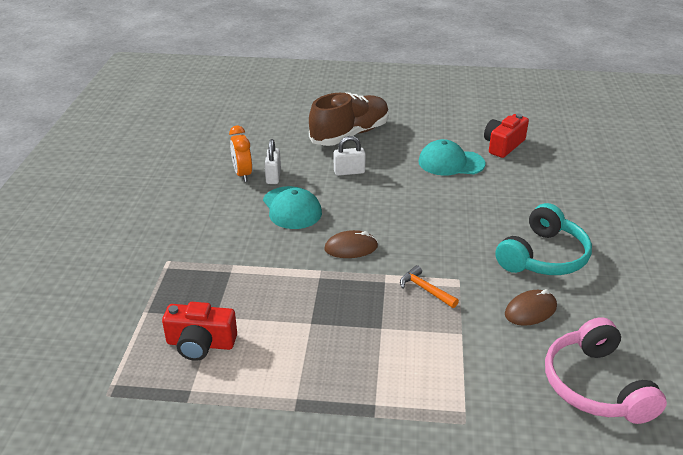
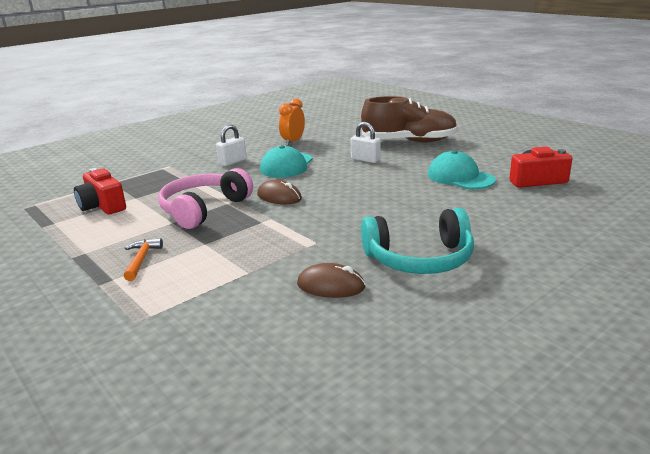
camera: 45 degrees right, 10 degrees down
white padlock [265,139,281,184] -> white padlock moved to [216,125,247,166]
orange hammer [400,265,459,308] -> orange hammer moved to [123,238,163,281]
pink headphones [545,317,667,424] -> pink headphones moved to [158,168,253,229]

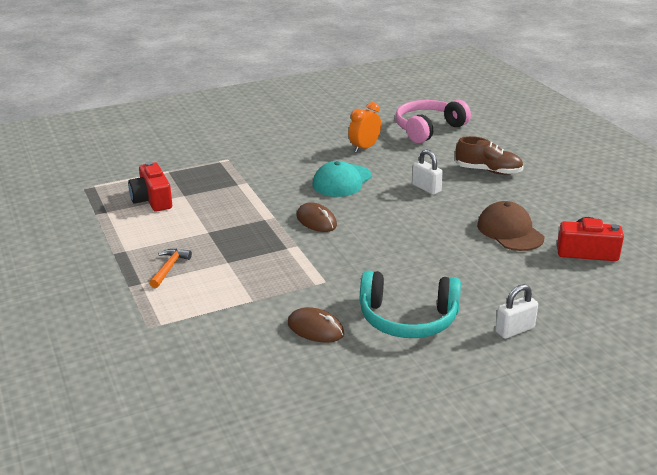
camera: 15 degrees right, 5 degrees up
pink headphones [158,168,253,229] -> pink headphones moved to [395,100,471,143]
white padlock [216,125,247,166] -> white padlock moved to [495,284,538,339]
brown shoe [361,96,458,142] -> brown shoe [455,136,524,175], size x0.64
turquoise cap [428,150,496,189] -> brown cap [477,201,544,251]

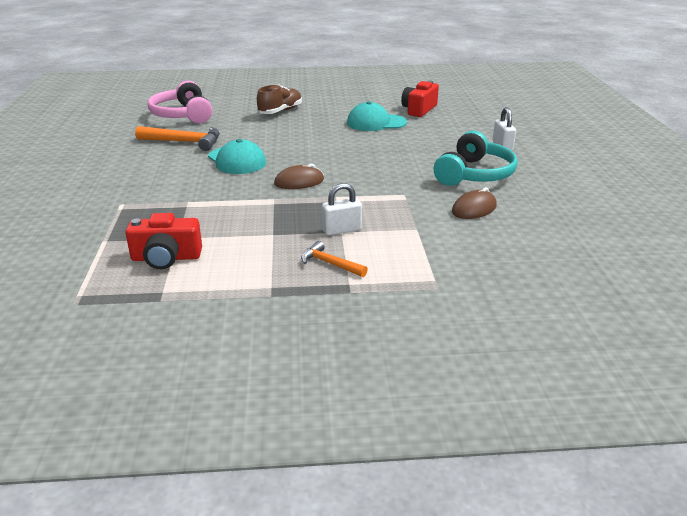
camera: 70 degrees left, 0 degrees up
orange clock [348,102,381,153] -> orange hammer [135,126,220,151]
white padlock [412,149,443,195] -> white padlock moved to [322,183,362,235]
brown cap [477,201,544,251] -> turquoise cap [347,101,407,131]

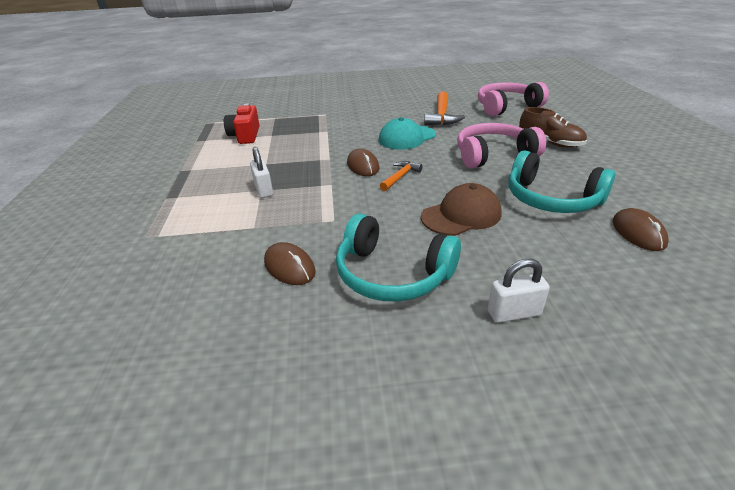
camera: 90 degrees right, 5 degrees up
orange hammer [301,241,368,277] -> orange hammer moved to [380,161,423,191]
turquoise cap [347,101,407,131] -> turquoise headphones [508,150,615,213]
red camera [401,81,439,117] -> brown mouse [613,208,669,251]
none -> brown cap [421,183,502,236]
none -> pink headphones [457,123,546,168]

